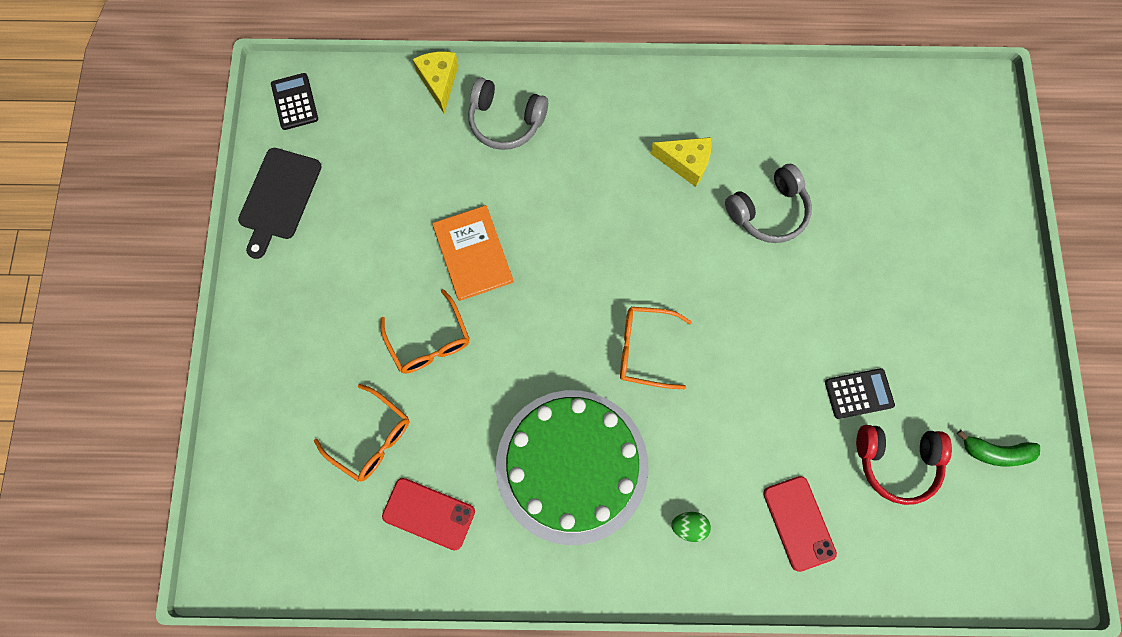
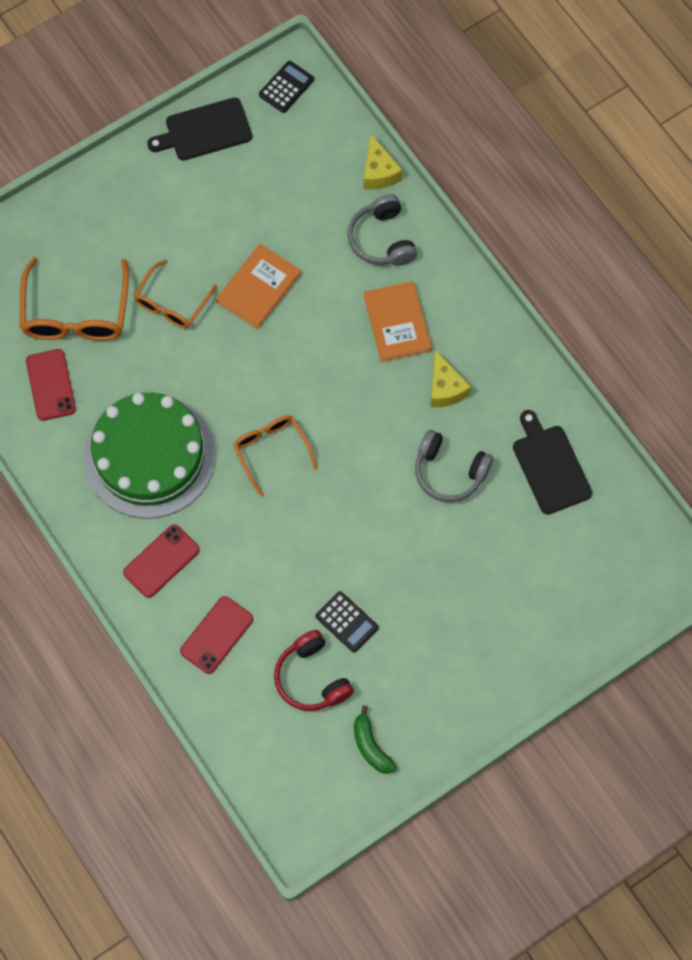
camera: 55 degrees right, 5 degrees down
orange glasses [314,384,409,482] -> orange glasses [19,257,129,341], size x1.56
yellow cheese [413,51,459,113] -> yellow cheese turned 120 degrees clockwise [363,134,402,190]
green egg [671,512,711,542] -> red phone [123,524,200,598]
none -> orange book [364,281,432,363]
none -> black cutting board [513,410,592,515]

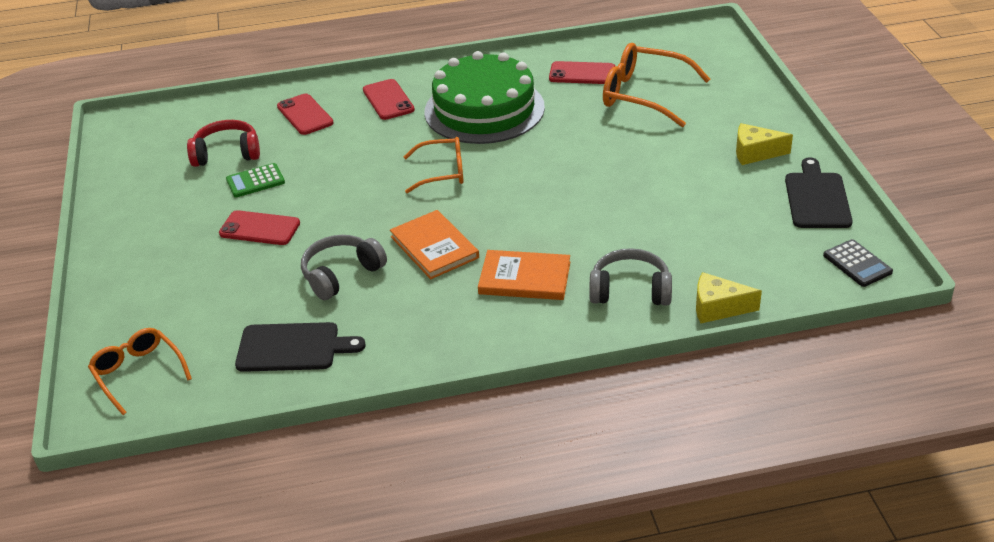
camera: 115 degrees right, 30 degrees down
orange glasses [134,259,217,329] -> orange glasses moved to [88,328,192,415]
orange book [216,244,301,329] -> orange book moved to [390,210,479,279]
black calculator [316,591,379,653] -> green calculator [226,163,285,197]
green banana [354,705,397,774] -> none
yellow cheese [431,350,471,407] -> yellow cheese moved to [736,123,793,165]
none -> red phone [219,210,300,245]

